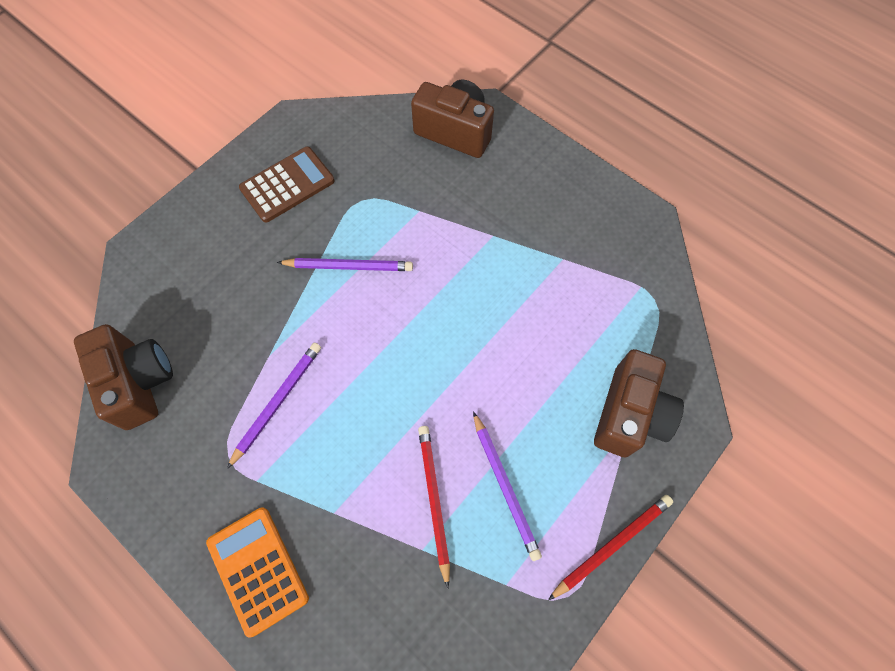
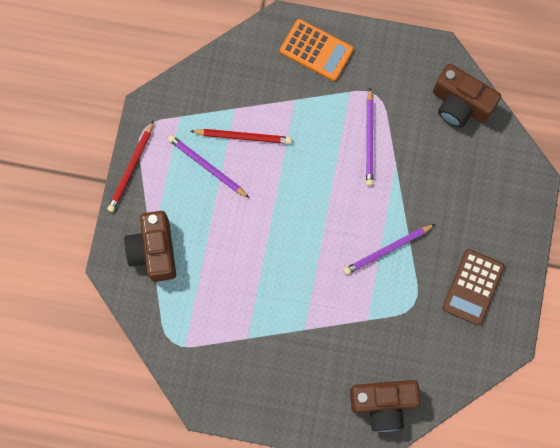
camera: 150 degrees right, 10 degrees up
red pencil [418,426,450,588] -> red pencil turned 45 degrees counterclockwise [191,129,292,144]

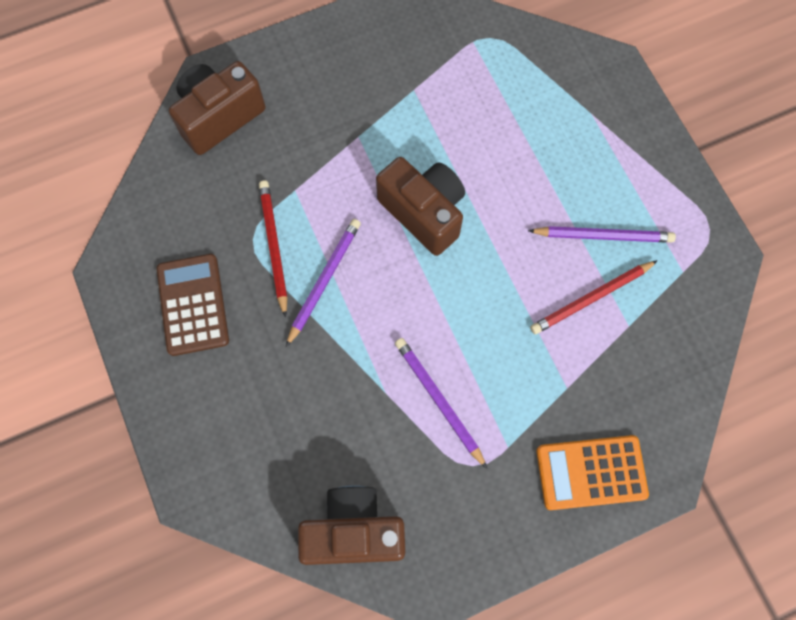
camera: 145 degrees right, 5 degrees down
red pencil [107,120,154,212] -> red pencil moved to [259,181,287,318]
brown camera [124,211,176,282] -> brown camera moved to [376,157,465,256]

